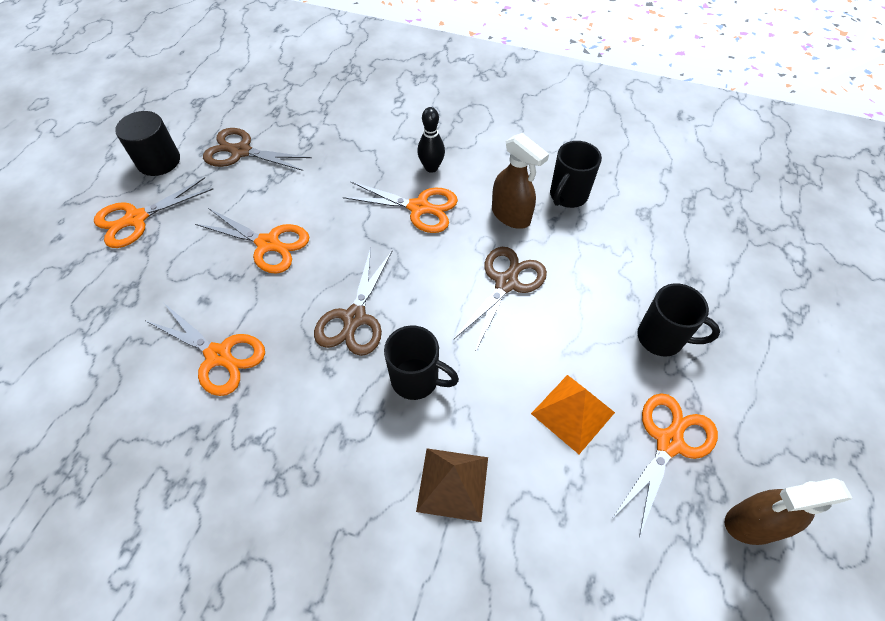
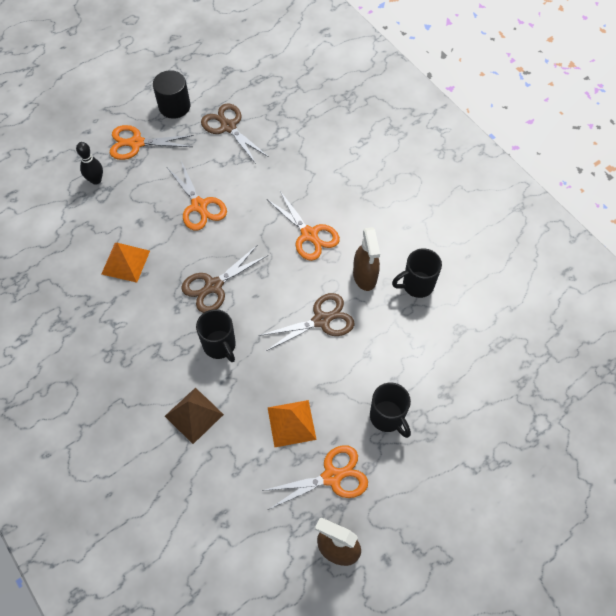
camera: 35 degrees right, 5 degrees up
orange scissors [146,303,265,396] -> orange pyramid [101,243,150,283]
black bowling pin [417,107,445,173] -> black bowling pin moved to [76,142,103,185]

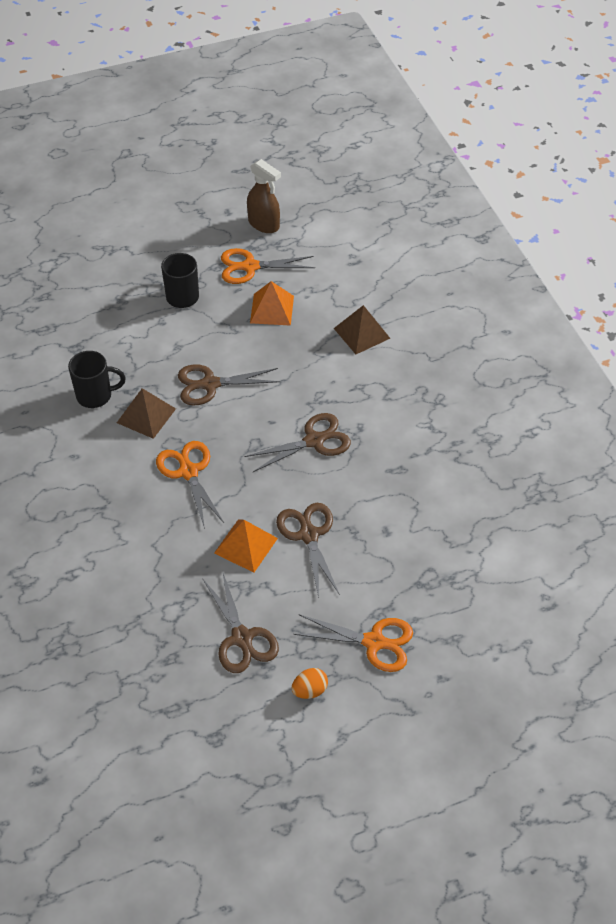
camera: 165 degrees left, 10 degrees down
black bowling pin [76,142,103,185] -> none
orange pyramid [101,243,150,283] -> orange pyramid moved to [214,519,278,573]
black cylinder [153,70,190,119] -> orange egg [292,668,328,699]
orange scissors [168,161,227,231] -> brown scissors [276,503,340,598]
black mug [196,309,236,362] -> none
brown spray bottle [353,227,380,291] -> brown pyramid [117,388,176,439]

